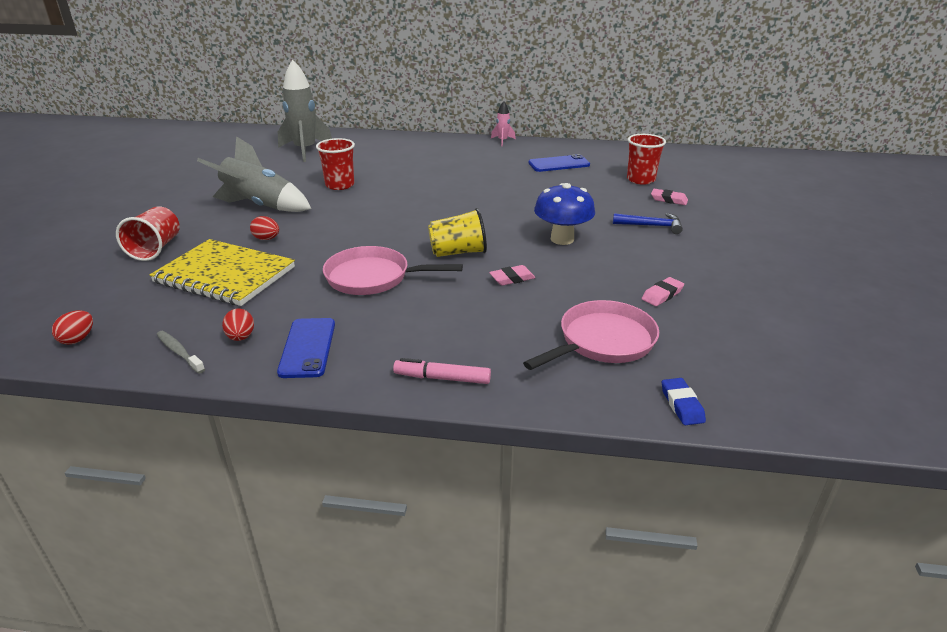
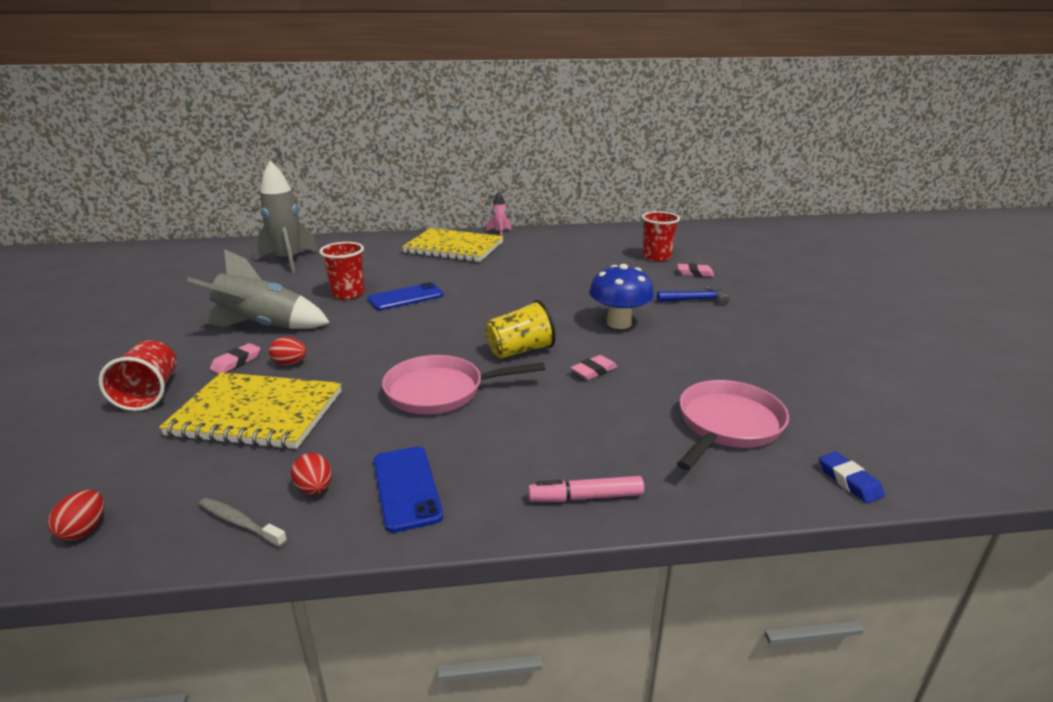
camera: 15 degrees left, 5 degrees down
blue phone [528,154,590,172] -> blue phone moved to [368,282,444,310]
pink eraser [641,277,684,306] -> pink eraser moved to [210,343,260,374]
none -> yellow notebook [402,228,504,262]

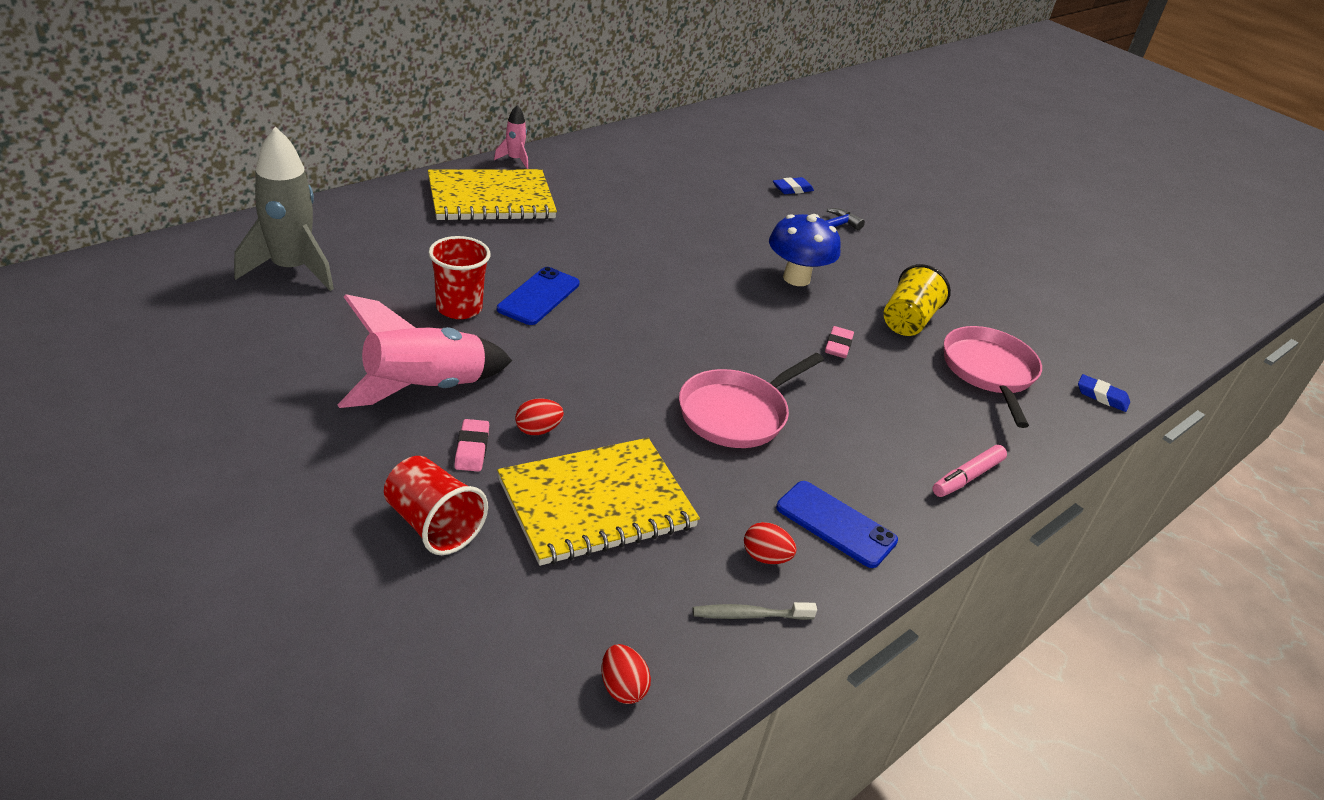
camera: 40 degrees left, 10 degrees up
grey rocket [187,249,330,329] -> pink rocket [338,294,512,408]
yellow cup [486,300,556,358] -> yellow cup moved to [884,264,951,336]
red cup [642,211,680,261] -> none
pink eraser [677,263,714,277] -> blue eraser [773,177,814,194]

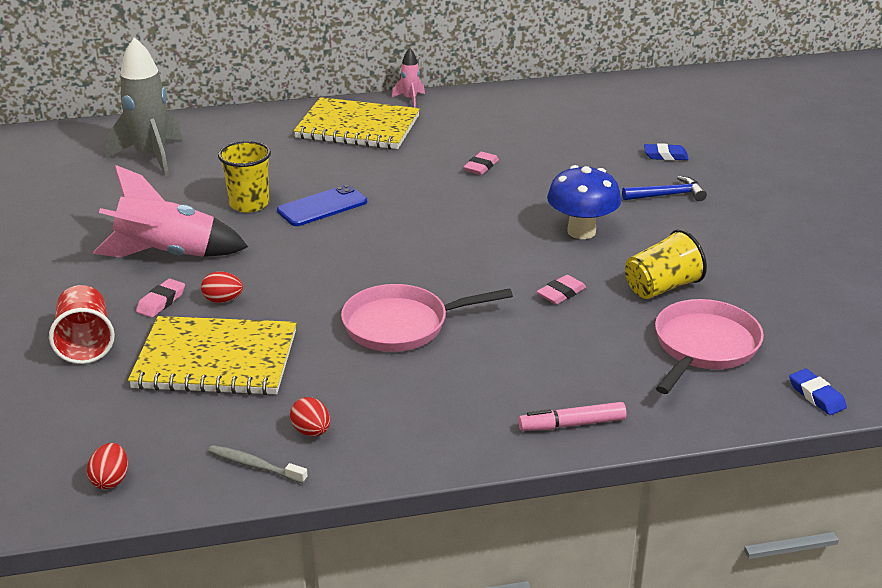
camera: 35 degrees right, 5 degrees down
red cup [428,236,491,319] -> yellow cup [218,141,271,213]
blue phone [776,481,898,568] -> none
none -> pink eraser [463,152,499,175]

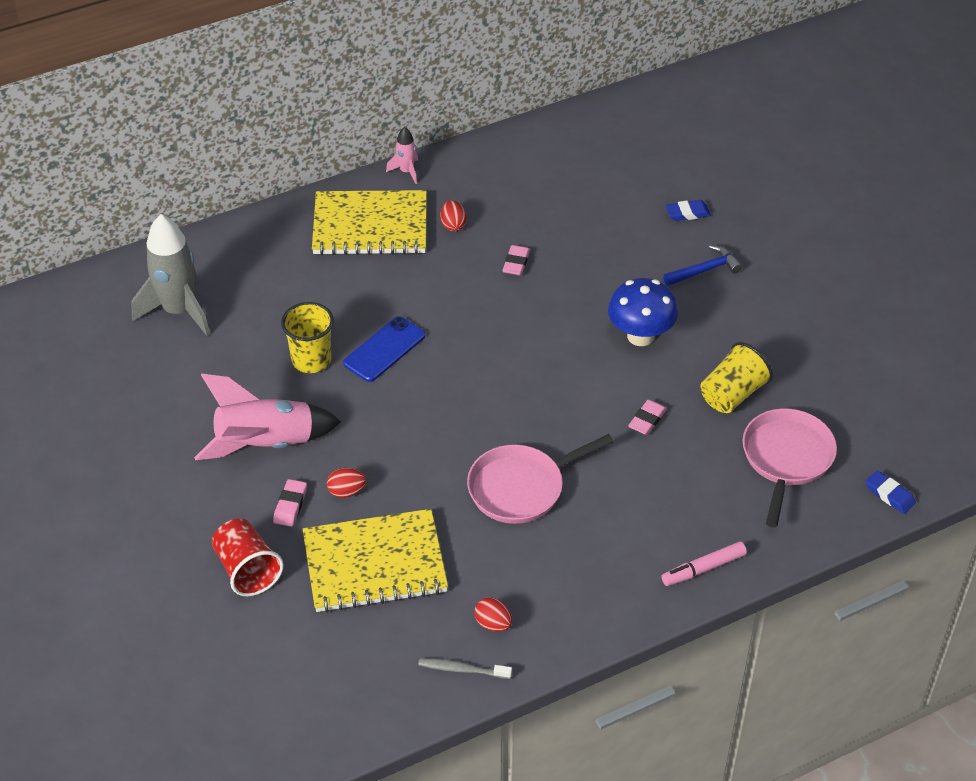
camera: 15 degrees left, 15 degrees up
red egg [87,443,128,489] -> red egg moved to [441,200,467,232]

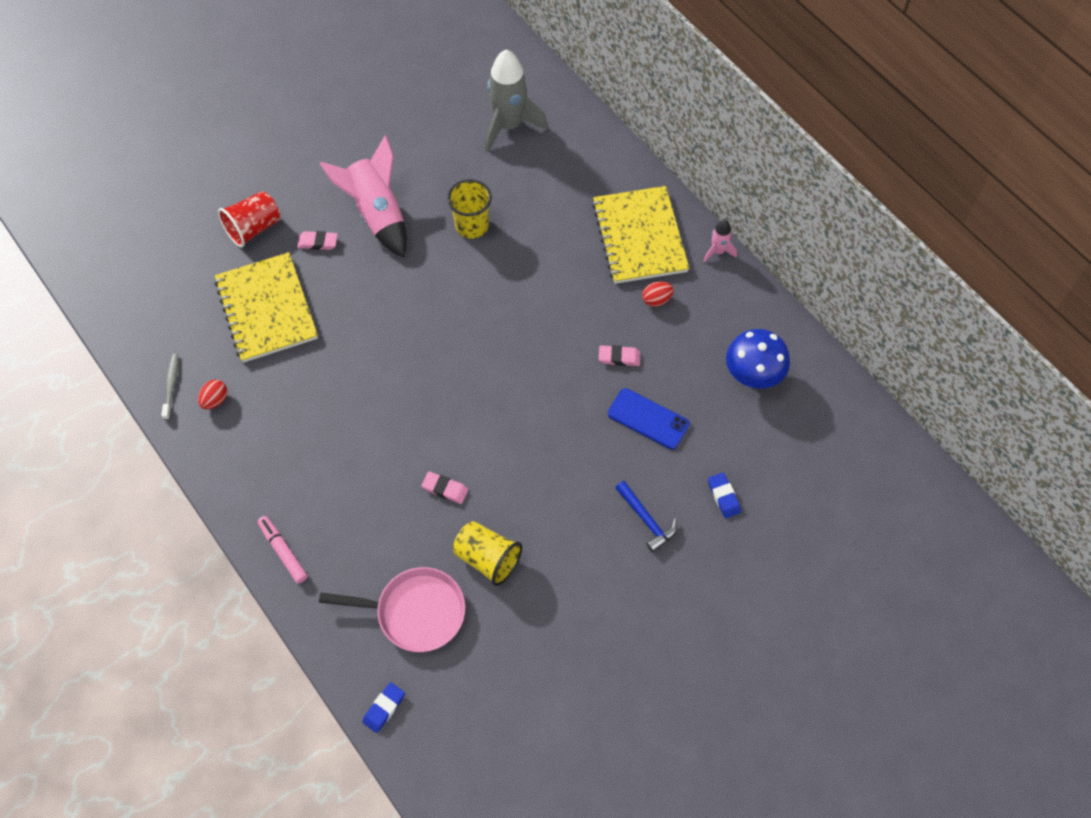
camera: 80 degrees right, 15 degrees up
red egg [327,468,366,498] -> none
blue phone [343,316,425,382] -> blue phone moved to [608,388,690,450]
pink pan [467,434,614,524] -> none
blue mushroom [608,278,678,346] -> blue mushroom moved to [726,329,790,388]

